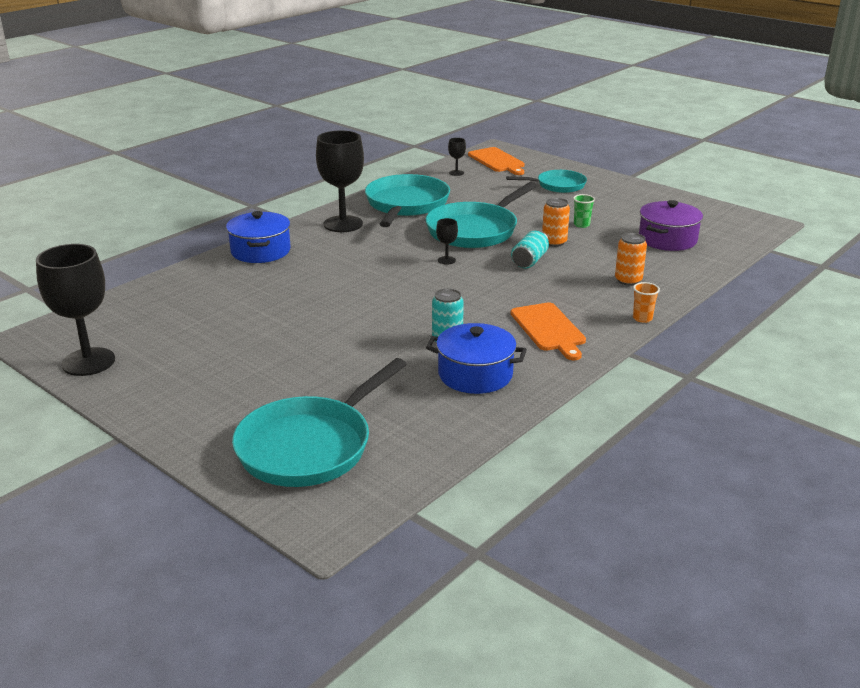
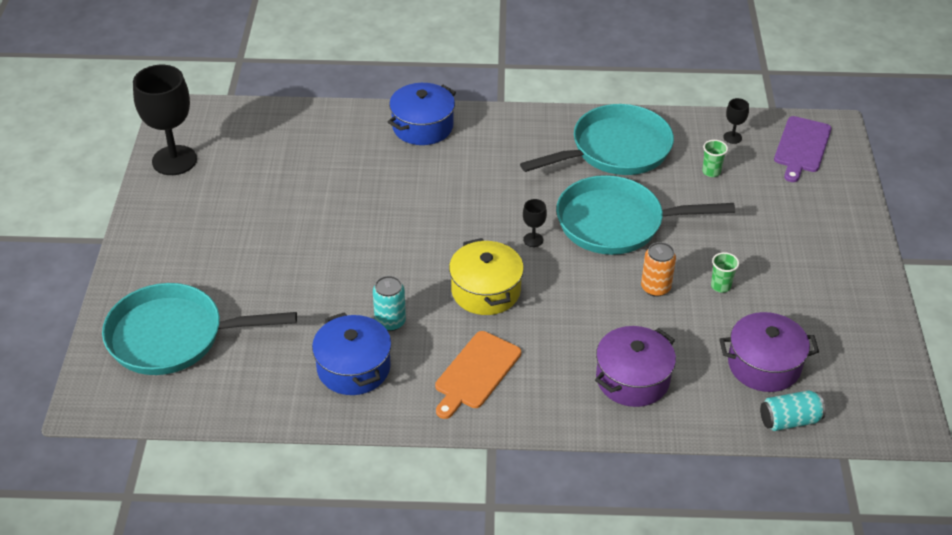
camera: 50 degrees right, 15 degrees up
black goblet [316,130,364,232] -> none
orange cutting board [468,147,524,175] -> purple cutting board [774,116,832,182]
turquoise pan [506,170,587,193] -> none
turquoise can [511,230,549,268] -> turquoise can moved to [760,390,825,431]
orange can [615,233,647,286] -> purple pot [595,326,676,407]
orange cup [633,282,660,323] -> none
none -> yellow pot [449,238,524,315]
none -> green cup [702,140,728,177]

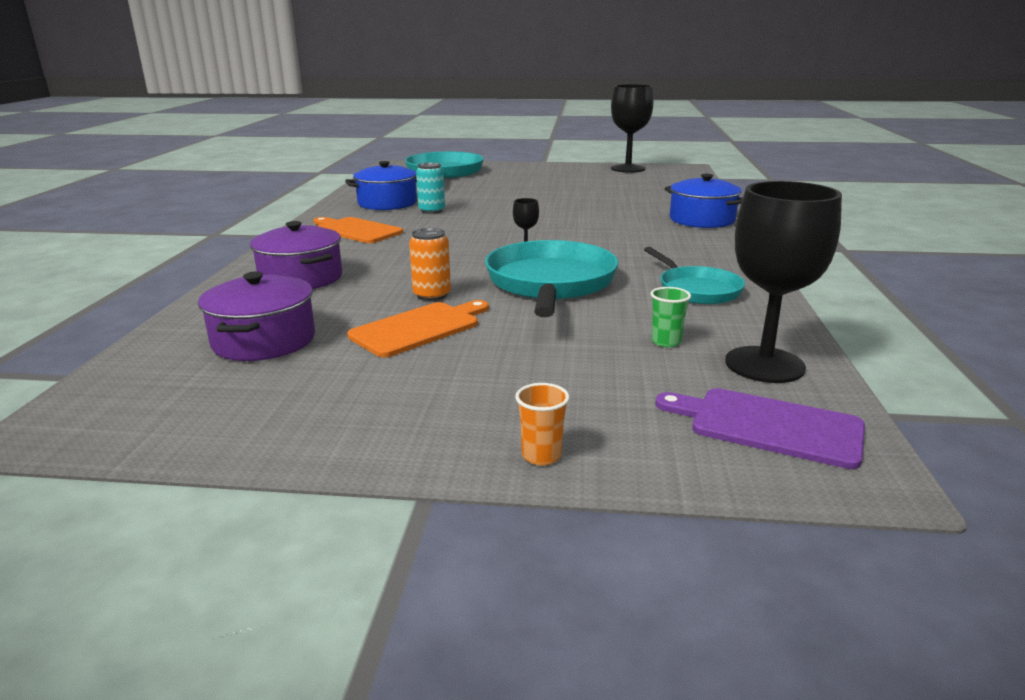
camera: 95 degrees right, 20 degrees down
yellow pot [449,238,524,315] -> none
turquoise pan [520,104,674,175] -> turquoise pan [644,247,745,304], size x0.59
green cup [711,252,739,293] -> orange cutting board [347,300,489,357]
black goblet [723,98,749,144] -> black goblet [725,181,842,383], size x2.34
turquoise can [760,390,825,431] -> none
none -> orange cup [515,383,570,465]

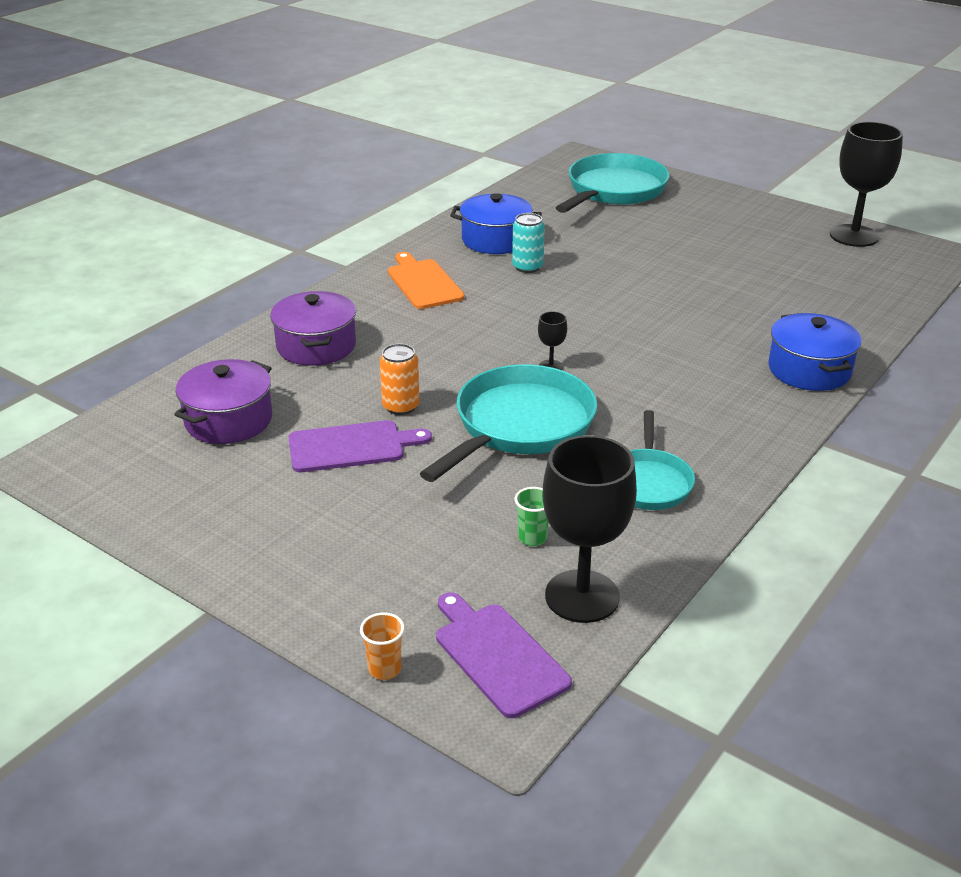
camera: 30 degrees right, 10 degrees up
orange cutting board [347,300,489,357] -> purple cutting board [289,420,432,472]
orange cup [515,383,570,465] -> orange cup moved to [360,612,405,680]

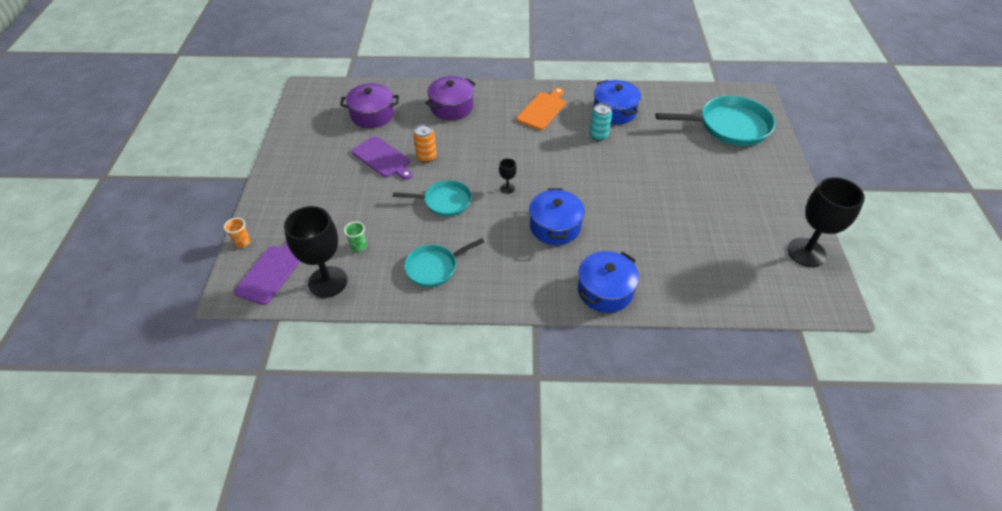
camera: 55 degrees right, 15 degrees up
turquoise pan [420,365,597,482] -> turquoise pan [393,180,472,217], size x0.59
none -> blue pot [529,188,585,245]

